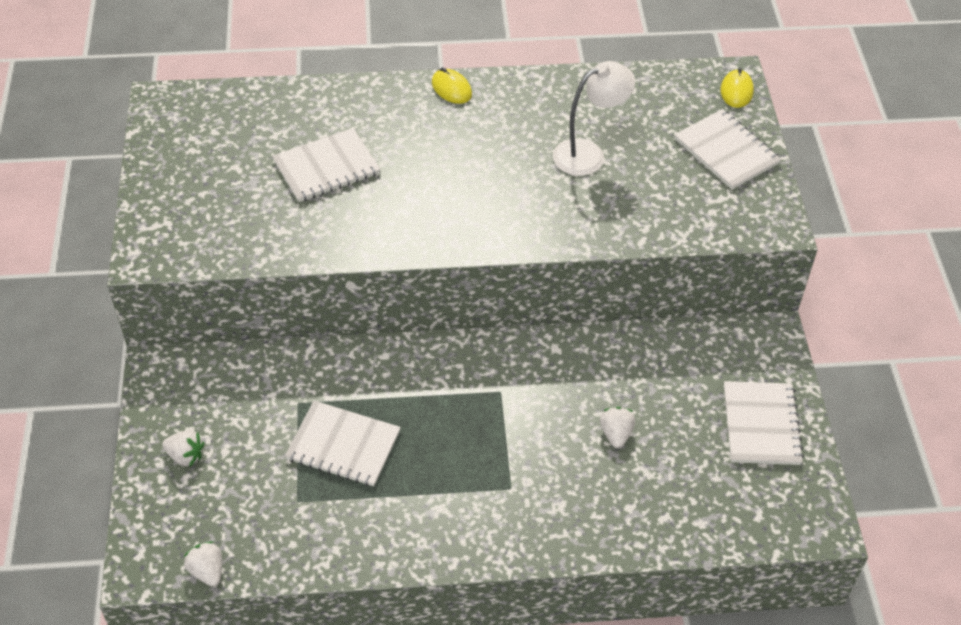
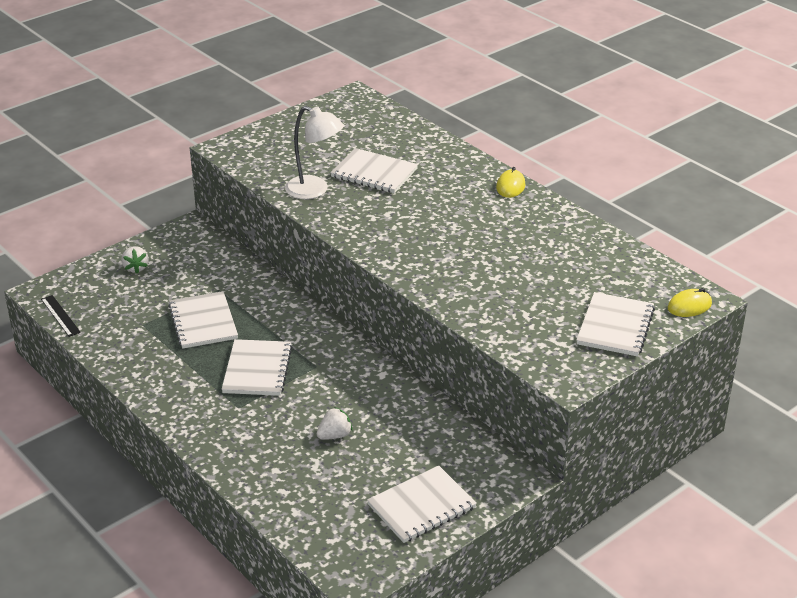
camera: 55 degrees right, 15 degrees down
white strawberry [184,541,222,587] -> black ruler [41,295,81,337]
white lamp [553,61,635,176] -> white lamp moved to [285,106,344,199]
none -> white notebook [221,339,292,396]

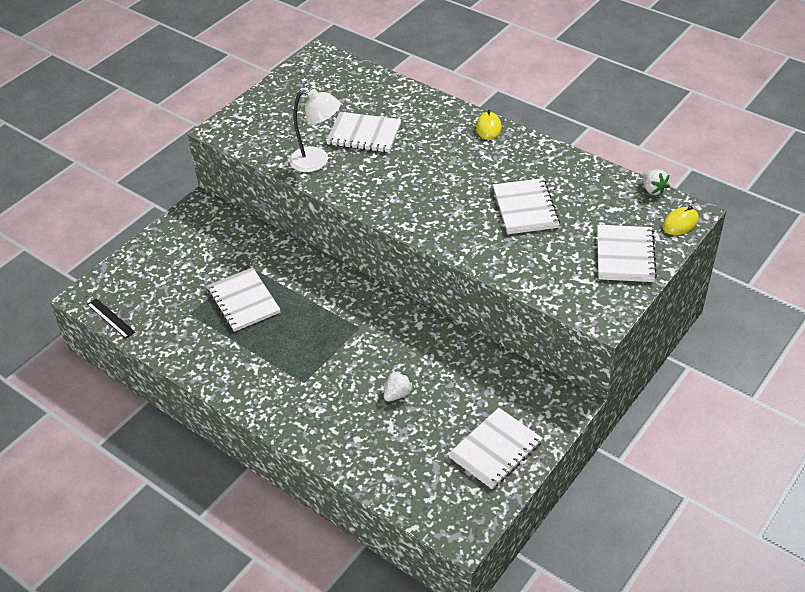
camera: 10 degrees left, 10 degrees up
white strawberry [121,246,149,274] -> white strawberry moved to [642,169,670,196]
white notebook [221,339,292,396] -> white notebook moved to [493,178,560,234]

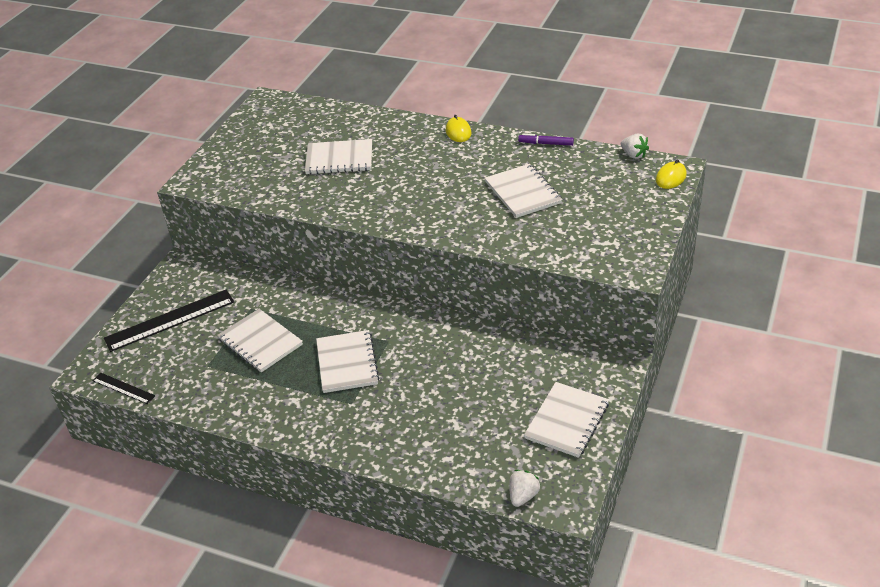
camera: 15 degrees left, 5 degrees down
white lamp [289,89,340,172] -> none
white strawberry [384,370,414,401] -> white strawberry moved to [509,470,541,507]
white notebook [597,225,657,282] -> white notebook moved to [316,330,379,393]
none -> black ruler [104,289,234,352]
none -> purple marker [518,133,574,146]

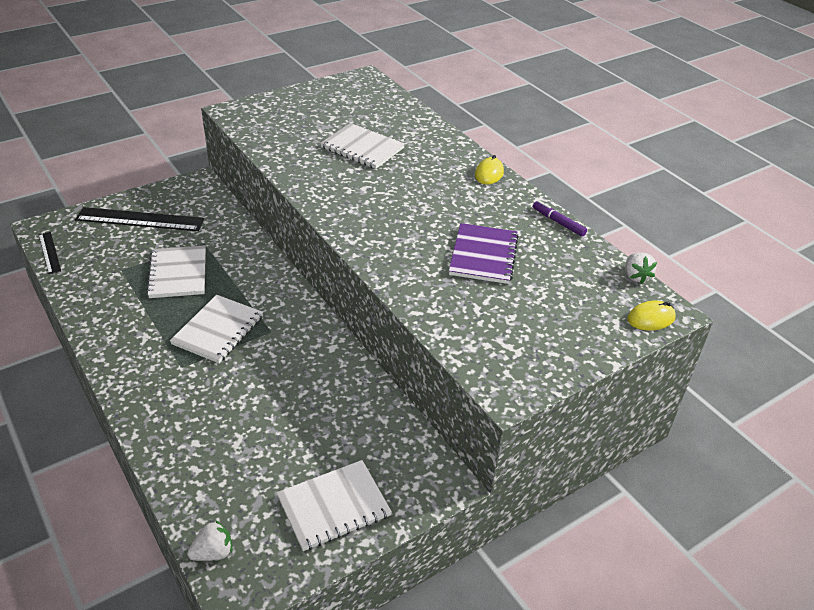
camera: 30 degrees right, 0 degrees up
white notebook [485,164,562,218] -> purple notebook [449,223,519,284]

